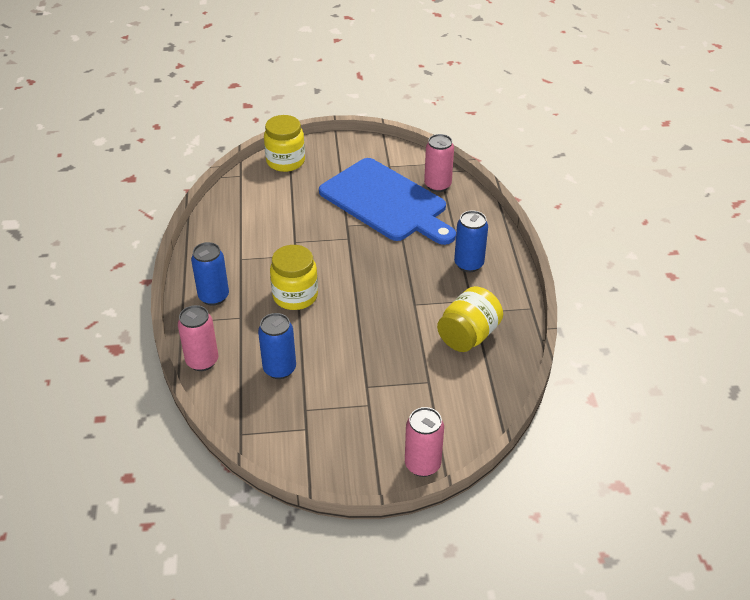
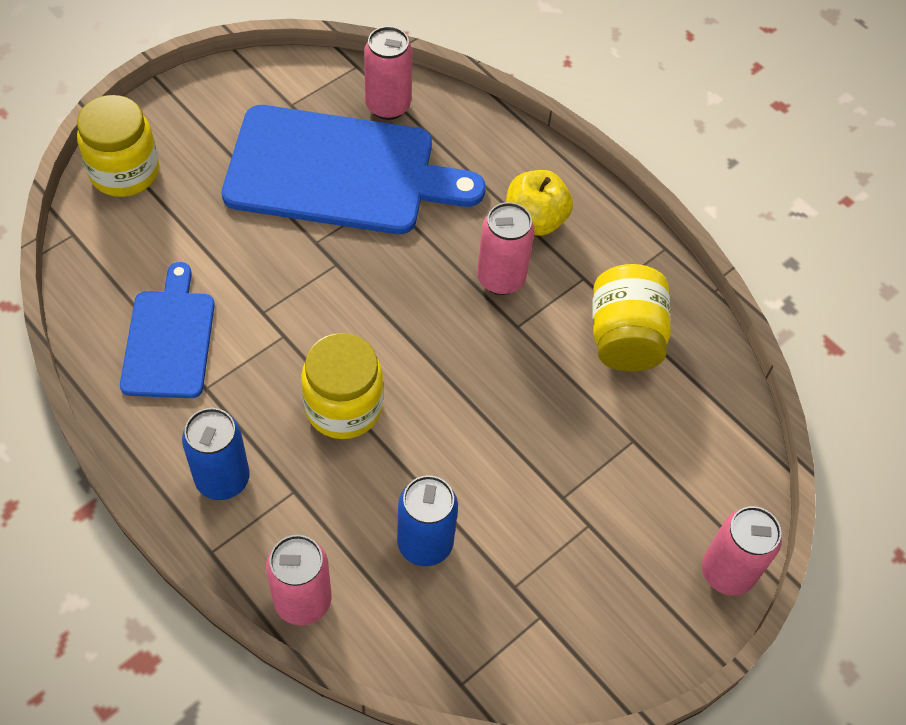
camera: 40 degrees left, 15 degrees up
blue can [454,210,488,272] -> yellow apple [506,170,573,236]
none -> blue cutting board [120,262,215,398]
none -> pink can [477,202,535,295]

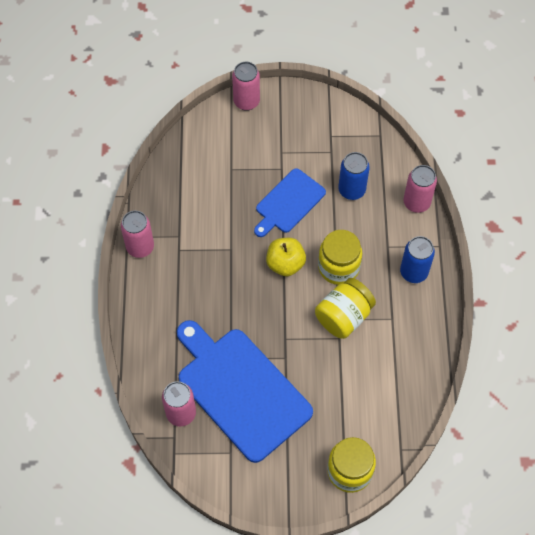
camera: 135 degrees left, 5 degrees up
blue cutting board [120,262,215,398] -> blue cutting board moved to [254,168,326,237]
pink can [477,202,535,295] -> pink can moved to [121,211,154,258]
yellow apple [506,170,573,236] -> yellow apple moved to [266,238,306,276]
yellow jar [593,264,671,372] -> yellow jar moved to [315,278,376,339]

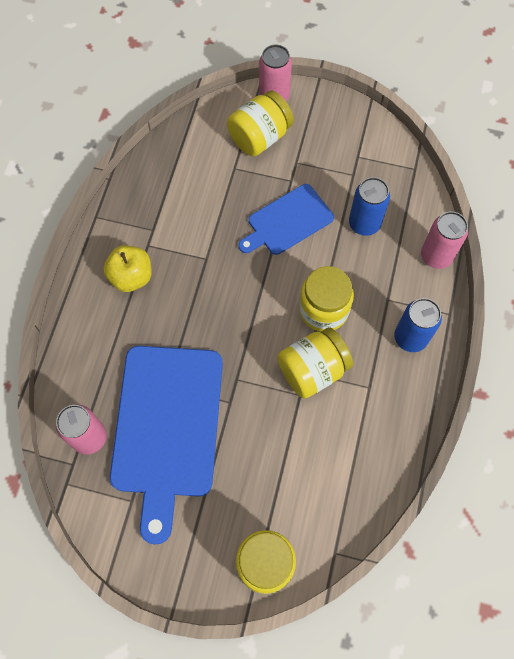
camera: 15 degrees right, 5 degrees up
pink can [121,211,154,258] -> none
blue cutting board [177,320,313,463] -> blue cutting board turned 150 degrees counterclockwise [110,346,223,545]
yellow apple [266,238,306,276] -> yellow apple moved to [103,245,152,292]
none -> yellow jar [227,91,294,156]

